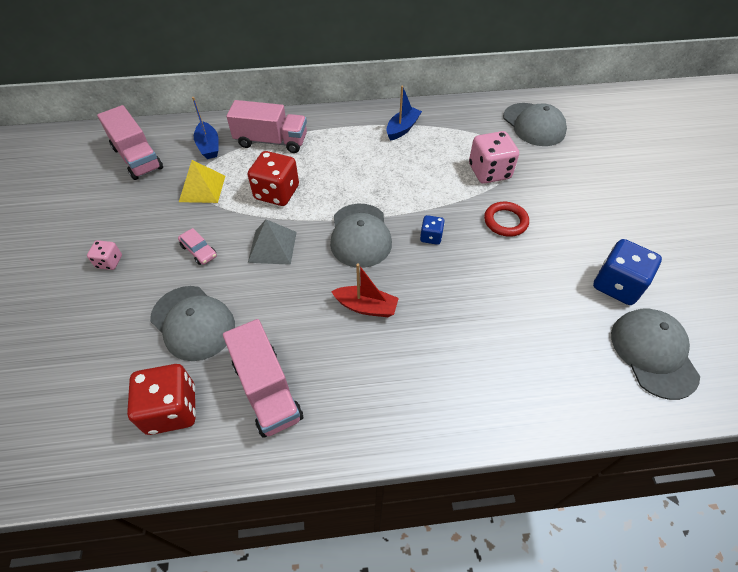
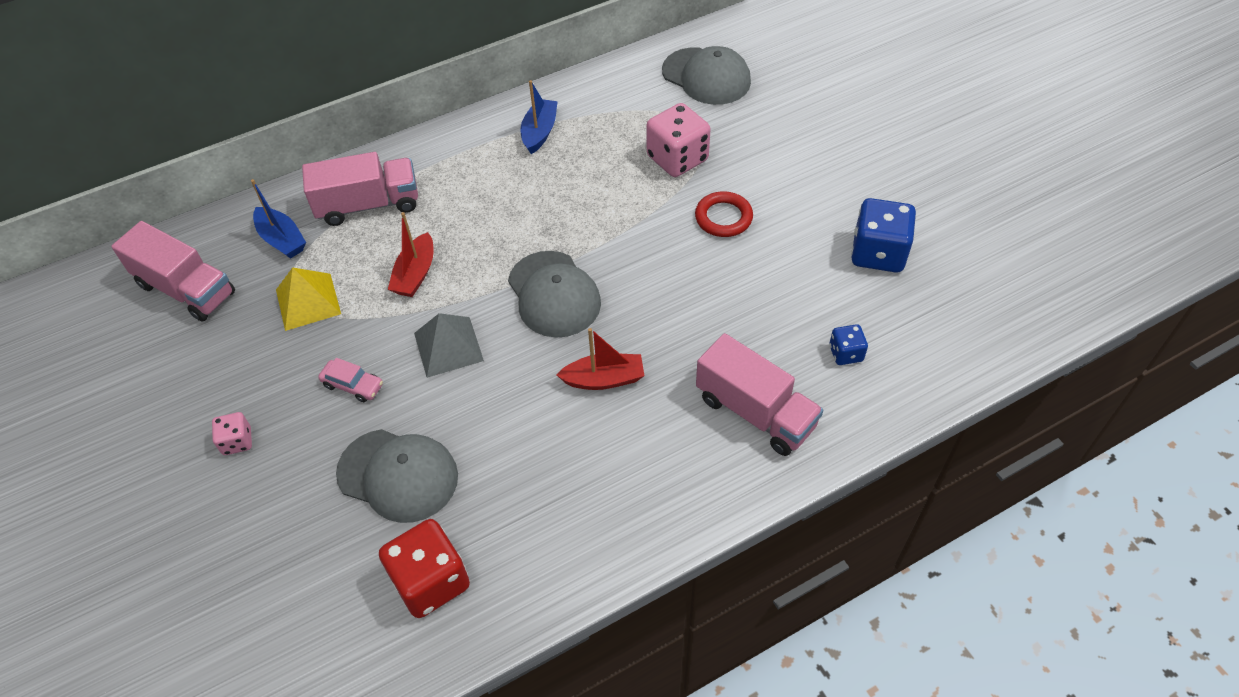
camera: 20 degrees left, 0 degrees up
pink truck [223,319,303,438] -> pink truck moved to [696,333,823,456]
red dice [248,151,299,206] -> red boat [388,212,433,297]
blue dice [420,215,445,245] -> blue dice moved to [829,324,868,365]
grey cap [611,309,700,400] -> none

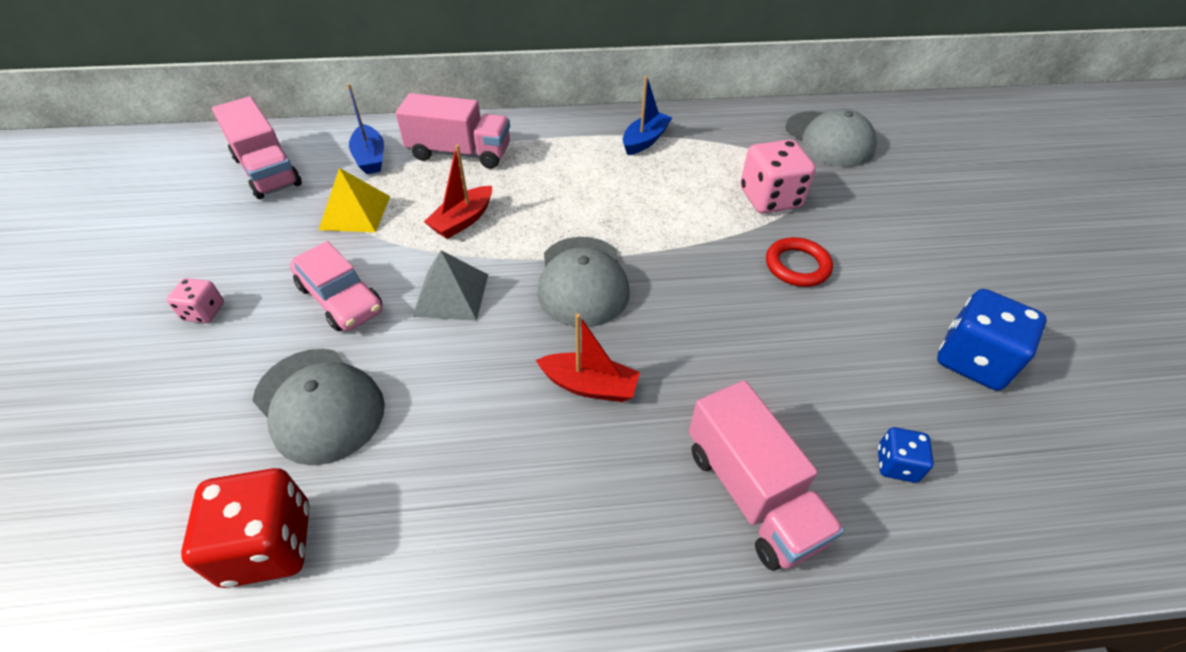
camera: 20 degrees right, 5 degrees down
pink car [318,358,383,402] -> pink car [290,241,383,331], size x1.64

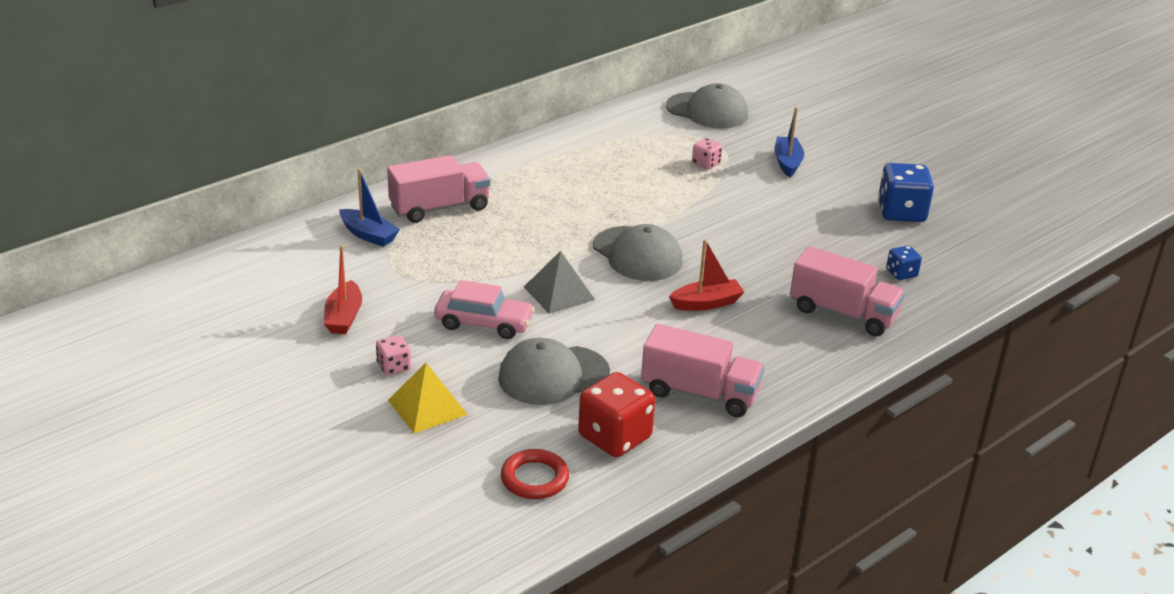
camera: 35 degrees left, 15 degrees down
pink truck [212,96,302,199] -> pink truck moved to [641,324,764,417]
grey cap [252,349,385,465] -> grey cap turned 150 degrees clockwise [498,338,610,405]
yellow pyramid [319,168,390,232] -> yellow pyramid moved to [388,363,468,433]
red boat [424,145,492,239] -> red boat moved to [324,245,362,334]
blue boat [623,76,673,155] -> blue boat moved to [774,107,804,177]
pink dice [740,139,816,213] -> pink dice [692,138,722,169], size x0.52
red ring [766,237,833,287] -> red ring moved to [501,449,569,499]

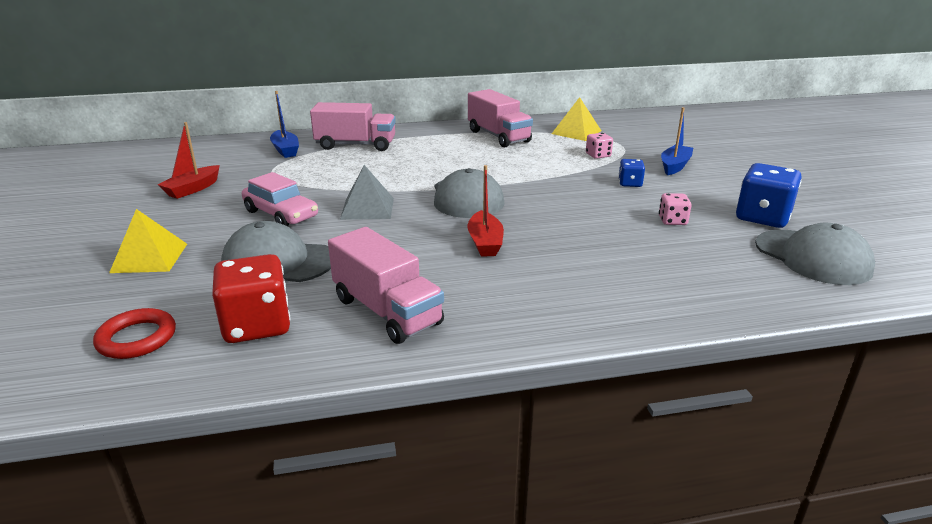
camera: 30 degrees right, 5 degrees down
pink dice [376,335,411,375] -> pink dice moved to [659,193,692,225]
grey cap [666,83,748,129] -> grey cap moved to [755,223,875,285]
red boat [669,239,744,311] -> red boat turned 75 degrees clockwise [467,165,504,257]
pink truck [790,246,905,337] -> pink truck moved to [468,89,533,147]
blue dice [886,245,922,280] -> blue dice moved to [618,159,645,187]
none -> yellow pyramid [552,97,601,141]

